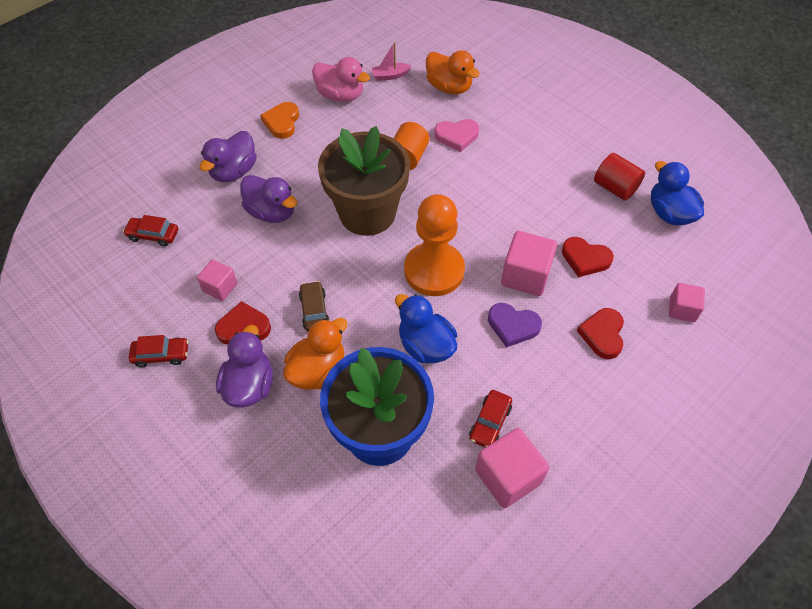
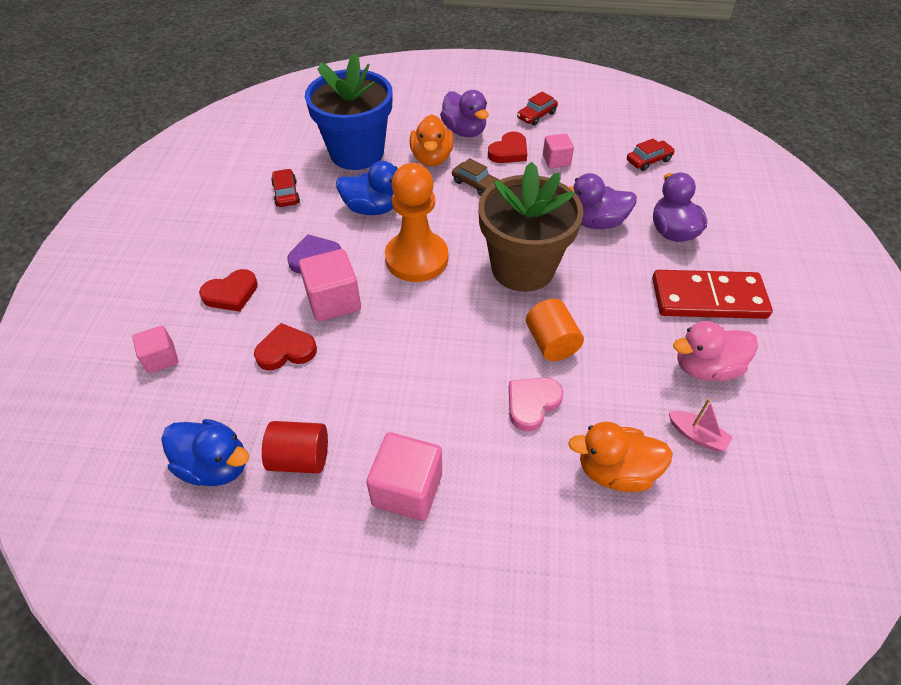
camera: 140 degrees right, 5 degrees down
orange heart [260,102,299,139] -> red domino [652,270,773,319]
pink boat [371,42,411,81] -> pink boat turned 90 degrees clockwise [669,399,732,452]
pink cube [475,428,549,508] -> pink cube moved to [366,432,442,521]
red heart [577,308,624,359] -> red heart turned 90 degrees clockwise [199,269,258,312]

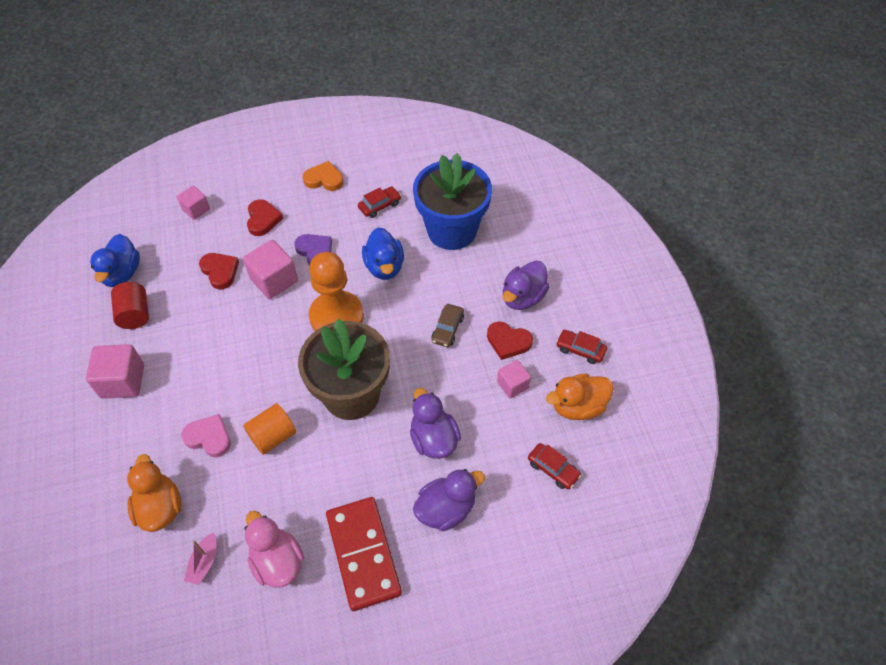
camera: 70 degrees right, 5 degrees up
red heart [199,269,258,312] -> red heart turned 135 degrees counterclockwise [247,199,283,236]
orange duck [410,115,454,166] -> orange duck moved to [546,374,614,420]
none -> orange heart [303,161,344,191]

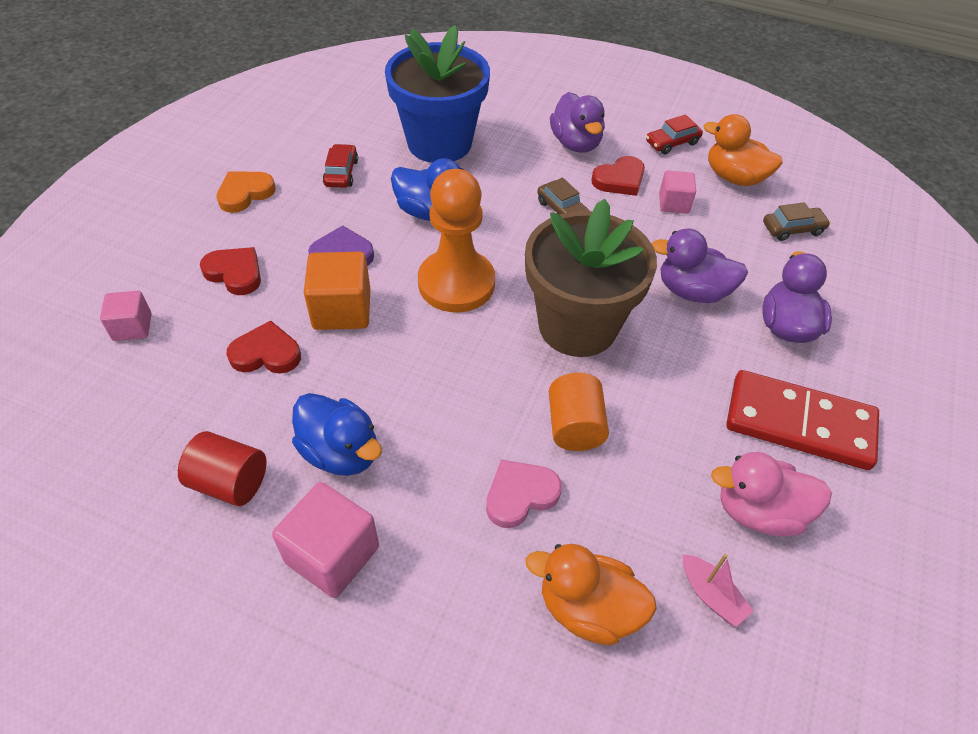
camera: 55 degrees left, 5 degrees down
blue duck [90,234,140,287] -> blue duck moved to [292,393,382,476]
pink cube [243,240,298,299] -> orange cube [304,252,370,330]
red car [528,443,581,489] -> brown car [763,202,831,241]
orange duck [546,374,614,420] -> orange duck turned 105 degrees clockwise [704,114,782,186]

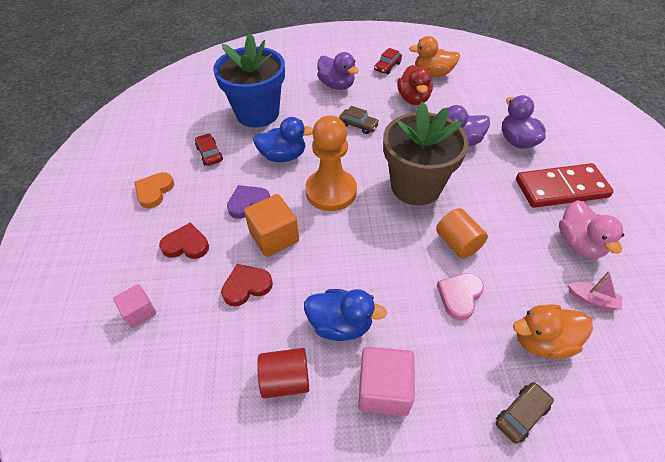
camera: 25 degrees left, 0 degrees up
red heart [591,156,645,196] -> none
pink cube [659,171,696,214] -> red duck [397,65,433,105]
pink duck [711,452,832,536] -> pink duck turned 75 degrees counterclockwise [559,200,624,259]
brown car [763,202,831,241] -> brown car moved to [496,382,554,443]

